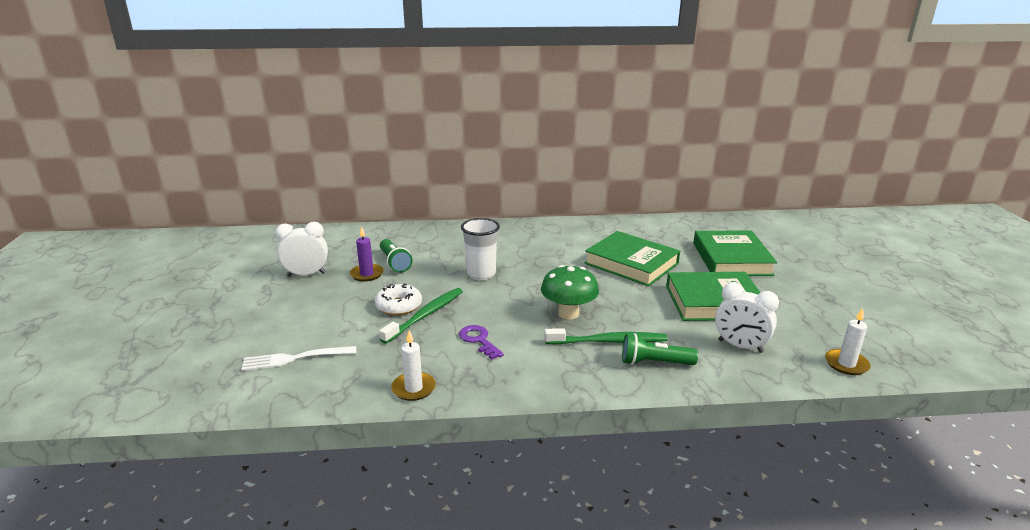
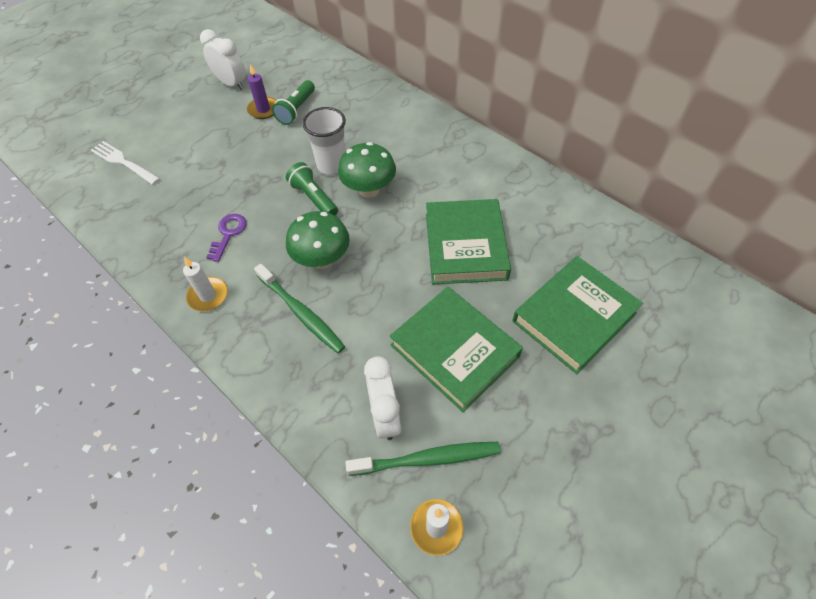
camera: 50 degrees right, 30 degrees up
white donut [375,283,422,315] -> none
green toothbrush [379,288,463,344] -> green toothbrush moved to [345,442,501,476]
white candle [391,330,436,401] -> white candle moved to [183,257,228,311]
green flashlight [622,333,698,365] -> green flashlight moved to [286,162,338,215]
none -> green mushroom [338,142,396,198]

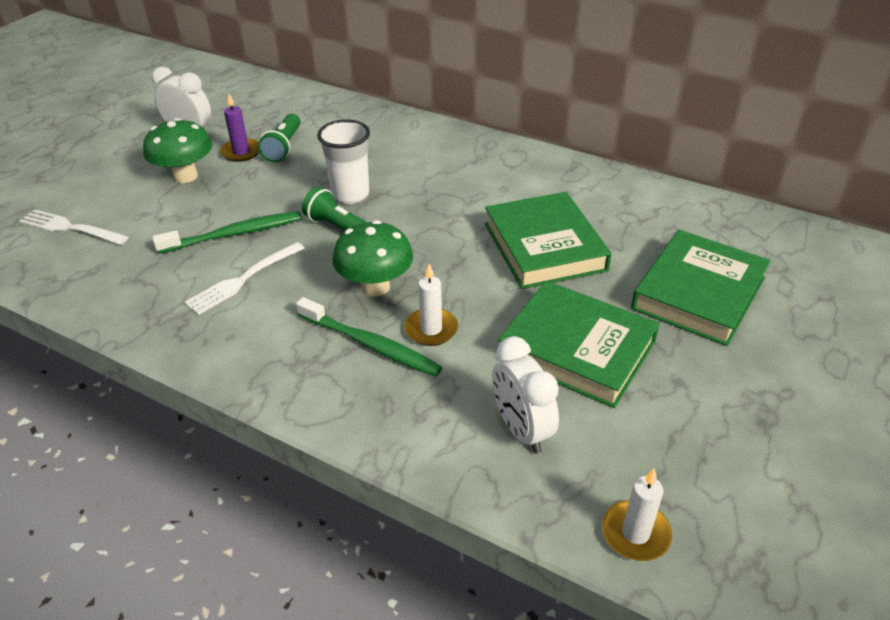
camera: 15 degrees left, 15 degrees down
white candle [183,257,228,311] -> white candle moved to [404,264,458,346]
purple key [206,214,247,262] -> white fork [185,242,305,315]
green mushroom [338,142,396,198] -> green mushroom moved to [143,118,212,183]
green toothbrush [345,442,501,476] -> green toothbrush moved to [152,211,302,254]

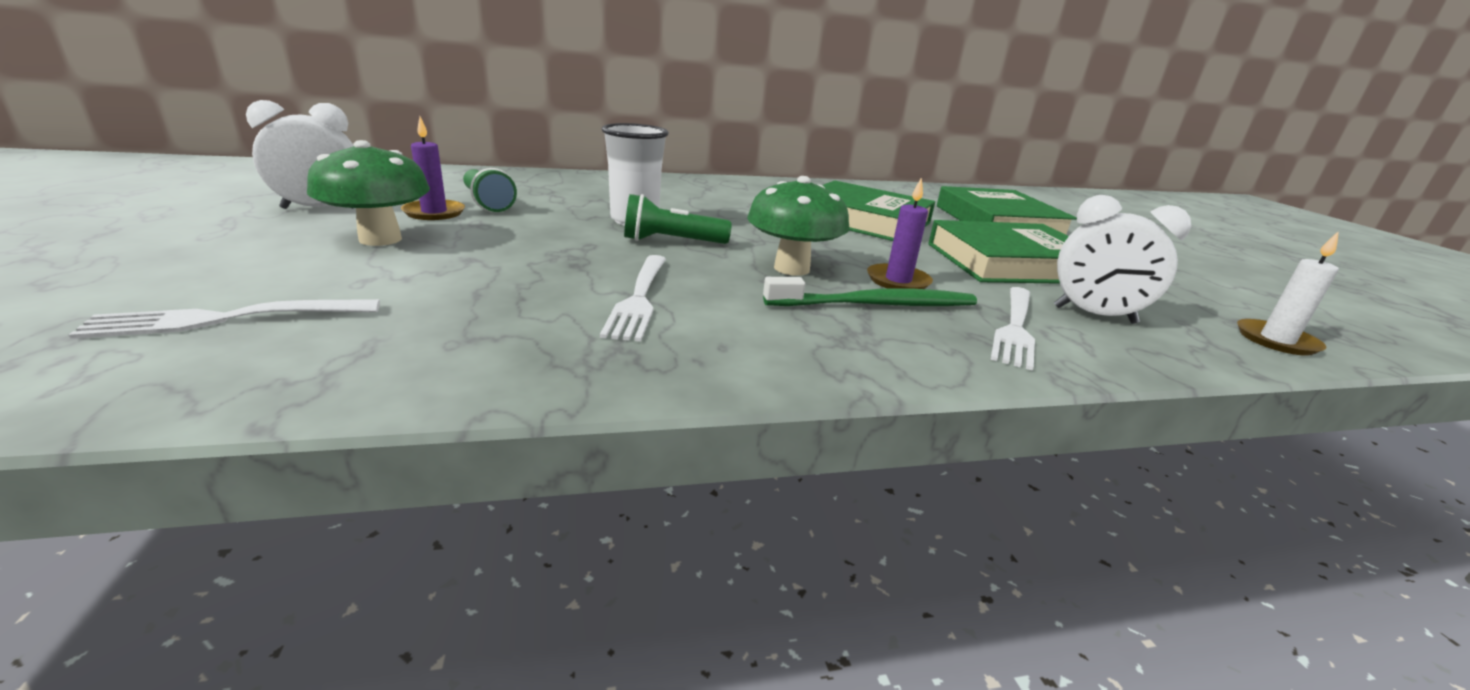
camera: 45 degrees left, 15 degrees down
green toothbrush [152,211,302,254] -> none
white candle [404,264,458,346] -> purple candle [867,177,933,289]
none -> white fork [990,287,1035,371]

